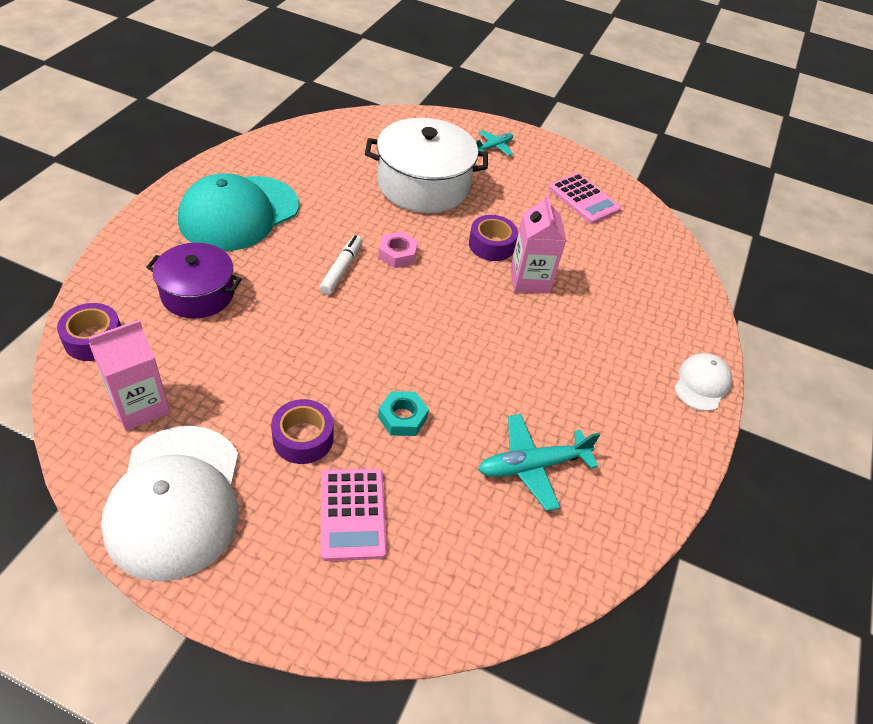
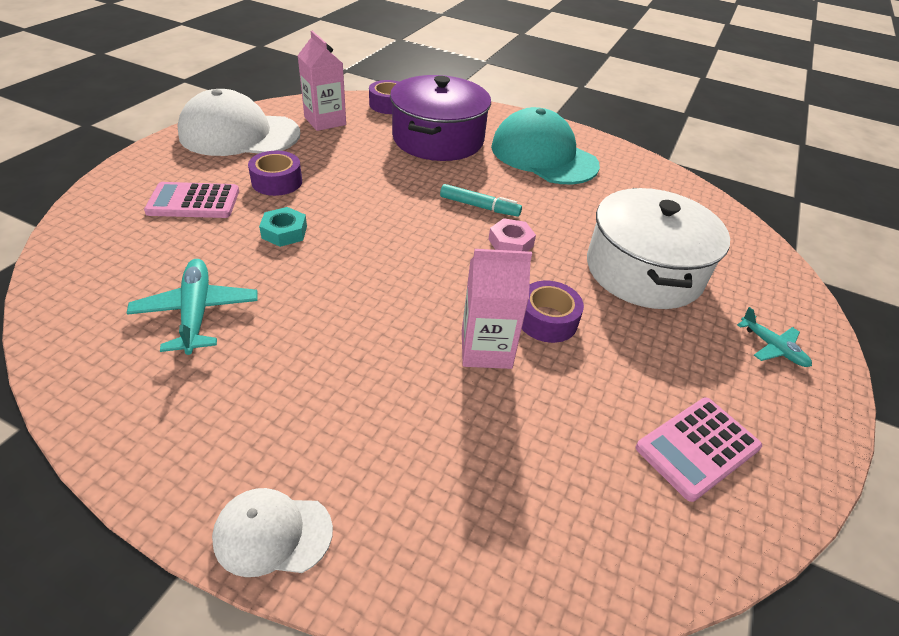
camera: 95 degrees right, 5 degrees down
purple pot [146,243,242,319] -> purple pot [390,75,491,161], size x1.57
white marker [319,235,362,295] -> turquoise marker [440,184,522,217]
white cap [674,353,732,411] -> white cap turned 150 degrees clockwise [212,488,333,577]

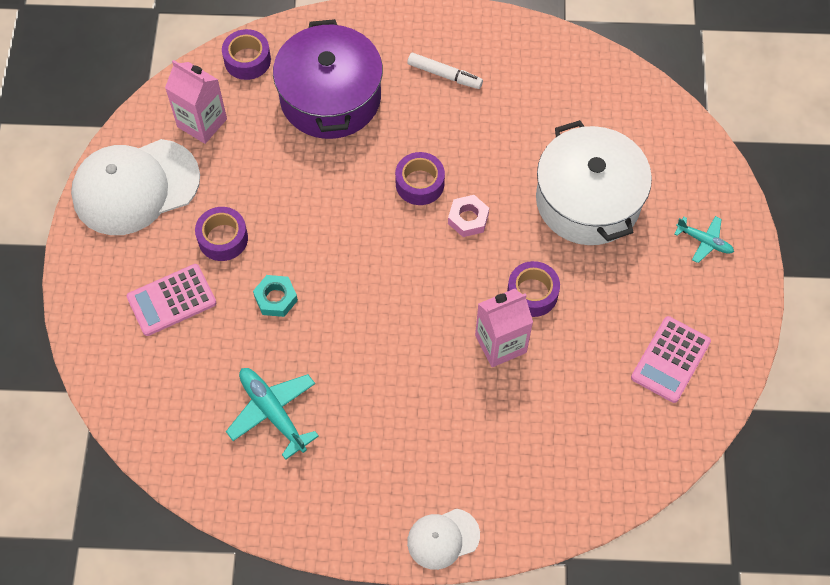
camera: 20 degrees left, 20 degrees up
turquoise marker [440,184,522,217] -> purple tape [395,152,445,205]
turquoise cap [491,107,600,184] -> white marker [407,53,483,89]

